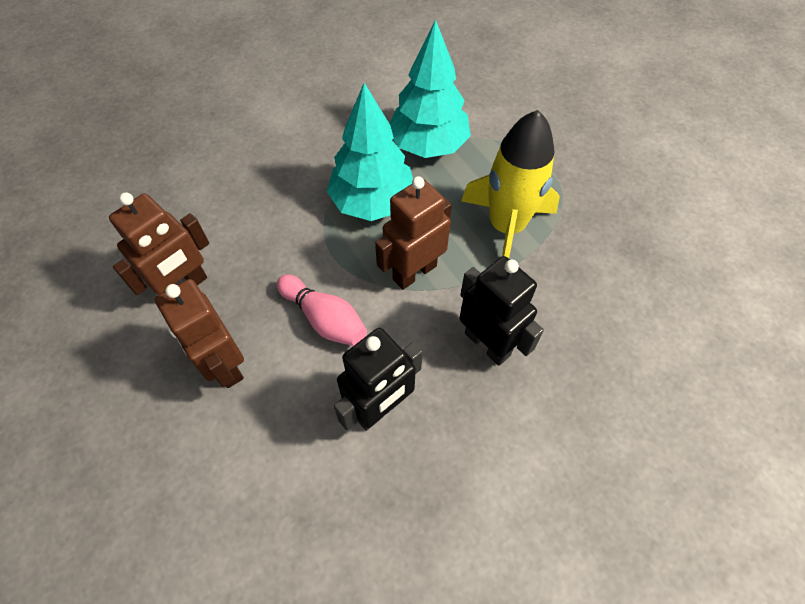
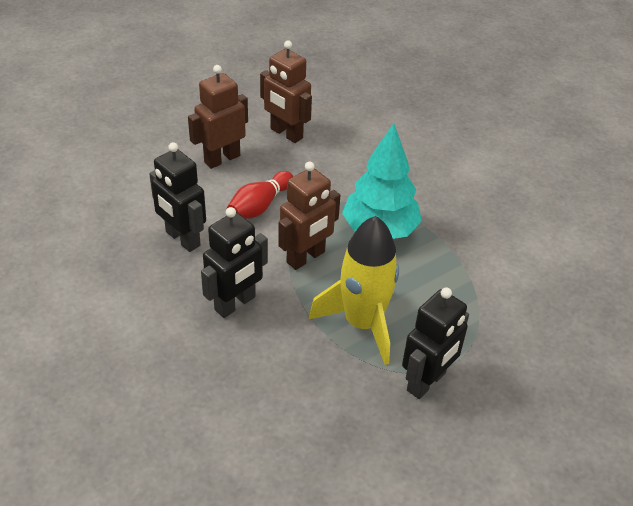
camera: 85 degrees right, 15 degrees down
pink bowling pin [277,274,367,346] -> red bowling pin [227,171,293,219]
brown robot [375,176,452,290] -> brown robot turned 90 degrees clockwise [278,161,340,270]
turquoise tree [389,19,471,158] -> none
none -> black robot [402,287,469,399]

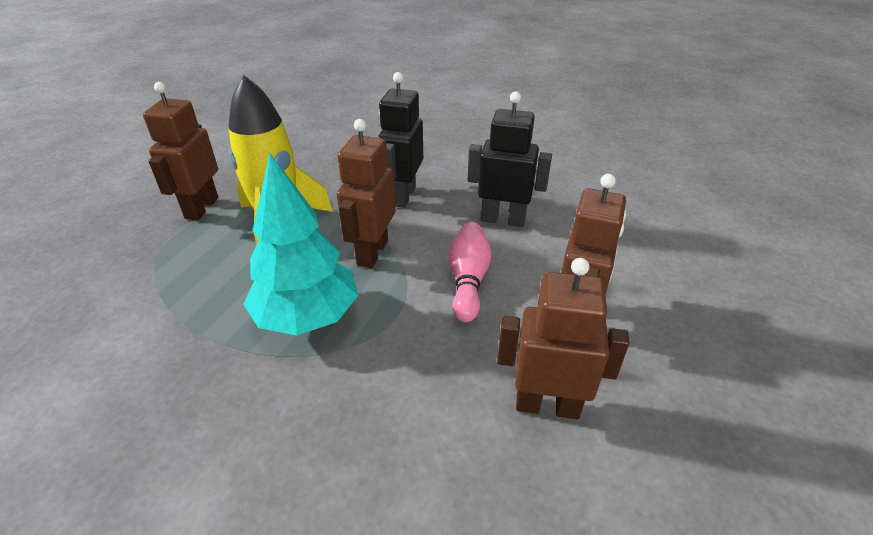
camera: 150 degrees right, 5 degrees down
red bowling pin [227,171,293,219] -> pink bowling pin [449,222,492,322]
black robot [402,287,469,399] -> brown robot [143,82,218,220]

